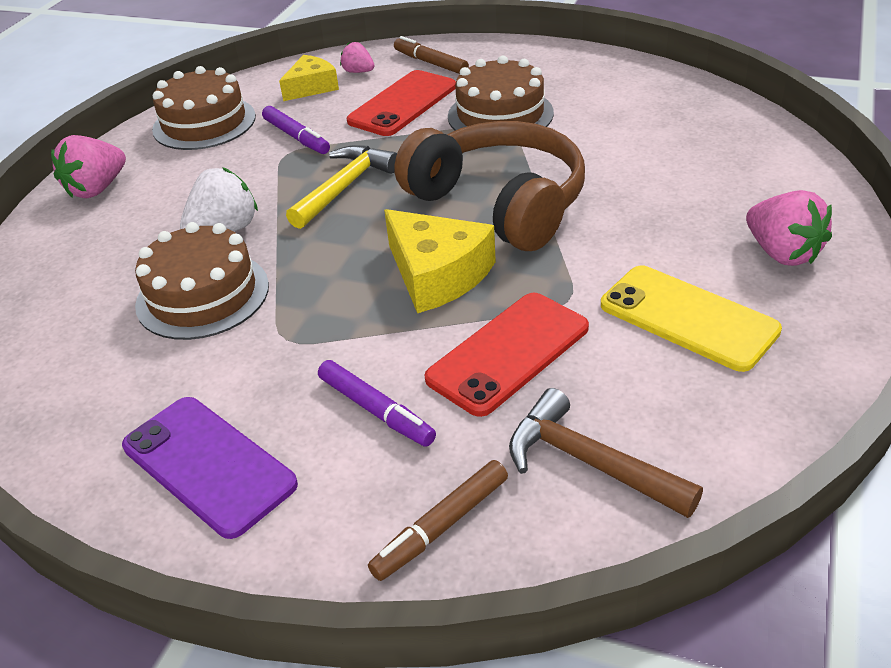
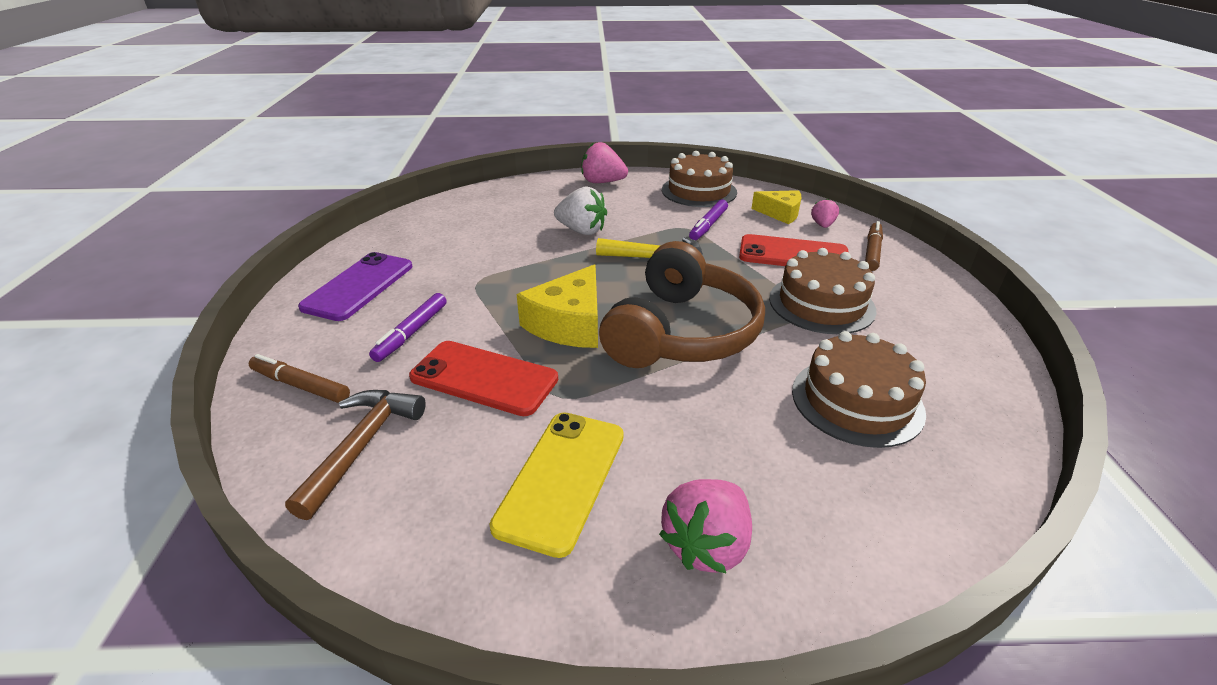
camera: 65 degrees right, 5 degrees down
brown cake [135,222,269,340] -> brown cake moved to [792,331,926,448]

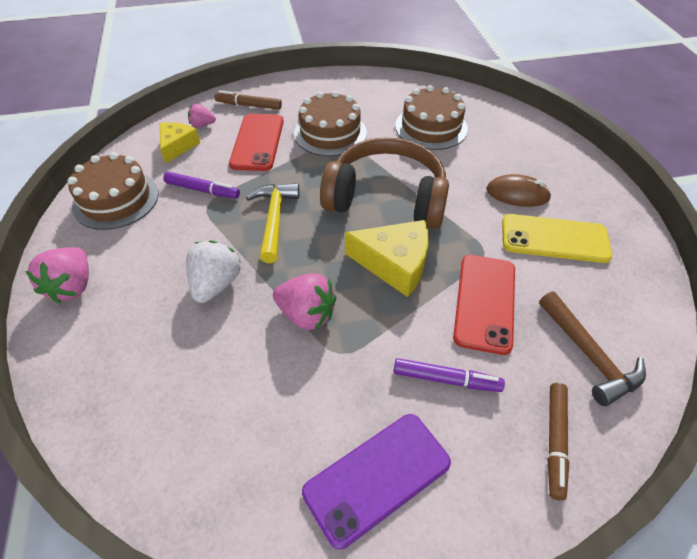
camera: 100 degrees left, 15 degrees up
brown hammer [285,390,426,520] -> brown hammer turned 120 degrees counterclockwise [539,291,646,406]
purple phone [298,252,412,321] -> purple phone turned 45 degrees counterclockwise [302,414,451,550]
pink strawberry [659,479,752,573] -> pink strawberry moved to [273,274,336,330]
none -> brown mouse [486,174,552,207]

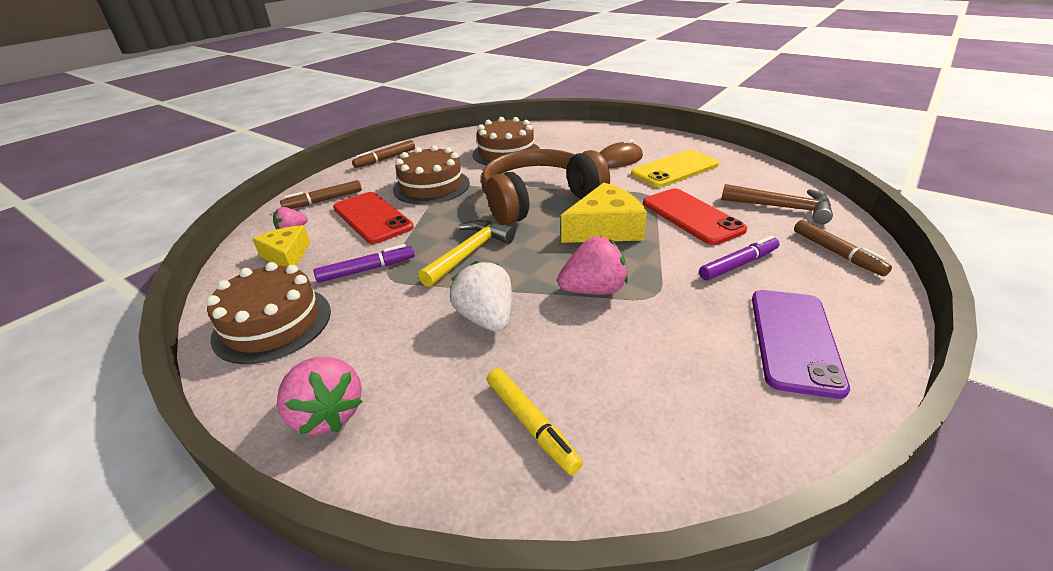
camera: 40 degrees left, 15 degrees down
yellow hammer [246,183,300,263] -> yellow hammer turned 75 degrees clockwise [418,220,515,287]
none -> brown marker [352,140,415,168]
none -> yellow marker [487,368,583,475]

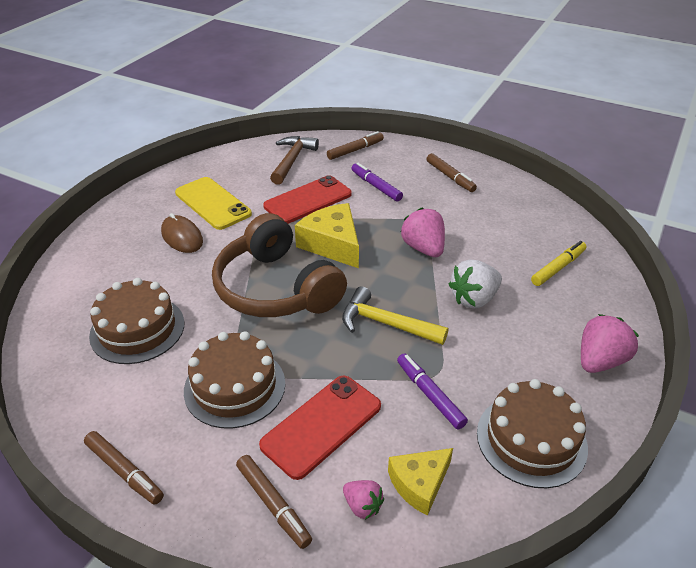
camera: 100 degrees left, 5 degrees up
purple phone [752,290,850,399] -> brown marker [427,153,477,192]

